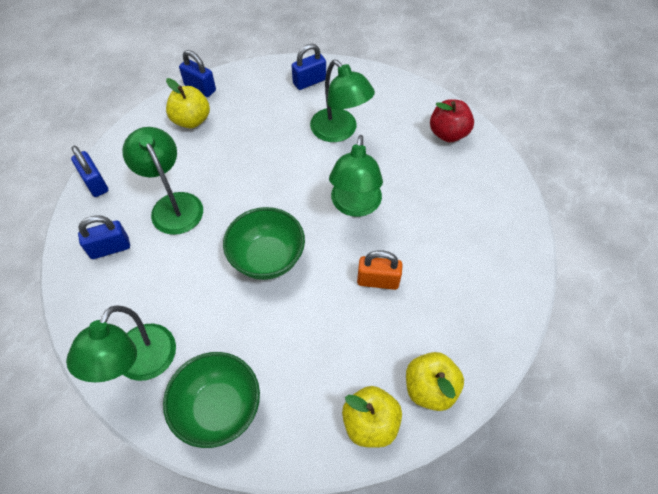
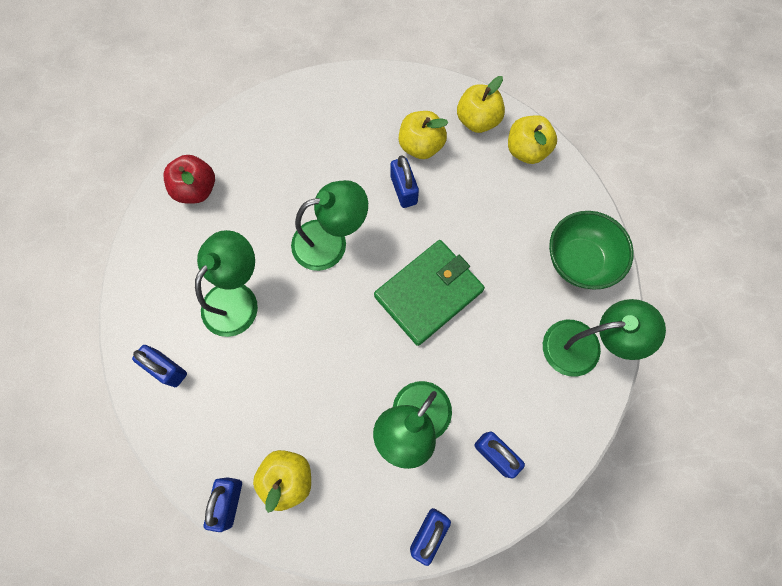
camera: 115 degrees left, 15 degrees up
green bowl [223,207,305,280] -> green wallet [374,240,485,346]
orange padlock [357,250,403,290] -> blue padlock [391,155,419,208]
none -> yellow apple [399,111,449,159]

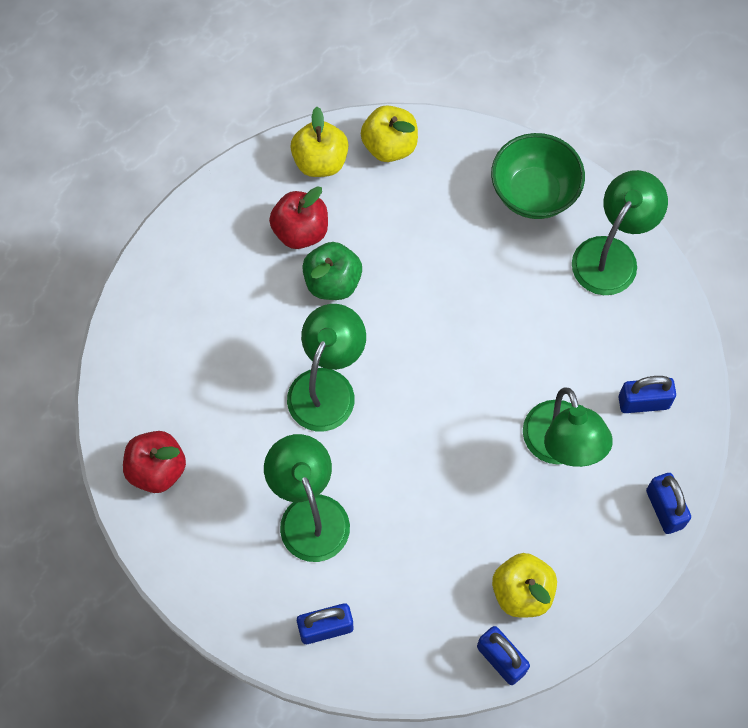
camera: 50 degrees left, 5 degrees down
green wallet [374,240,485,346] -> none
blue padlock [391,155,419,208] -> green apple [302,242,362,300]
yellow apple [399,111,449,159] -> red apple [269,186,328,249]

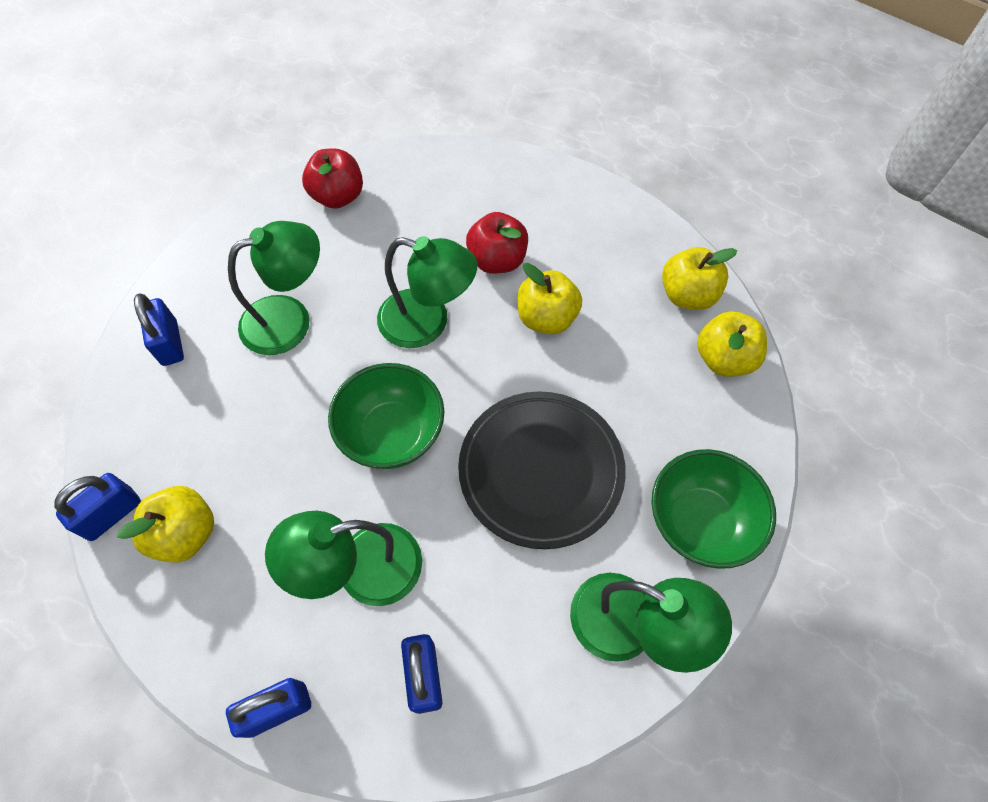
camera: 85 degrees right, 5 degrees down
red apple [269,186,328,249] -> red apple moved to [466,212,528,274]
green apple [302,242,362,300] -> yellow apple [517,263,582,334]
none -> green bowl [328,363,445,469]
none -> black plate [458,391,626,549]

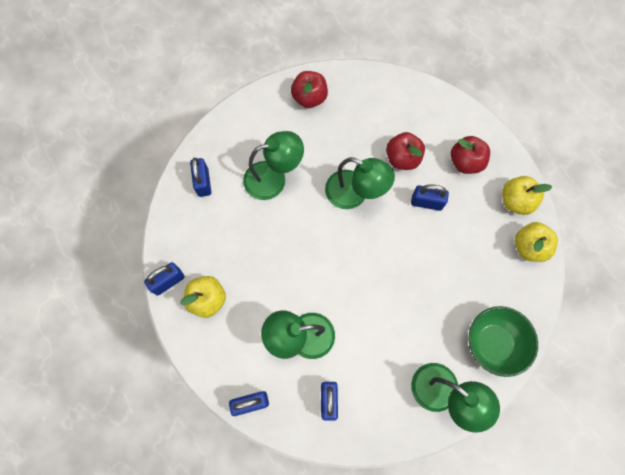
camera: 10 degrees right, 10 degrees up
green bowl [328,363,445,469] -> none
black plate [458,391,626,549] -> none
yellow apple [517,263,582,334] -> blue padlock [411,184,449,211]
none -> red apple [451,136,490,174]

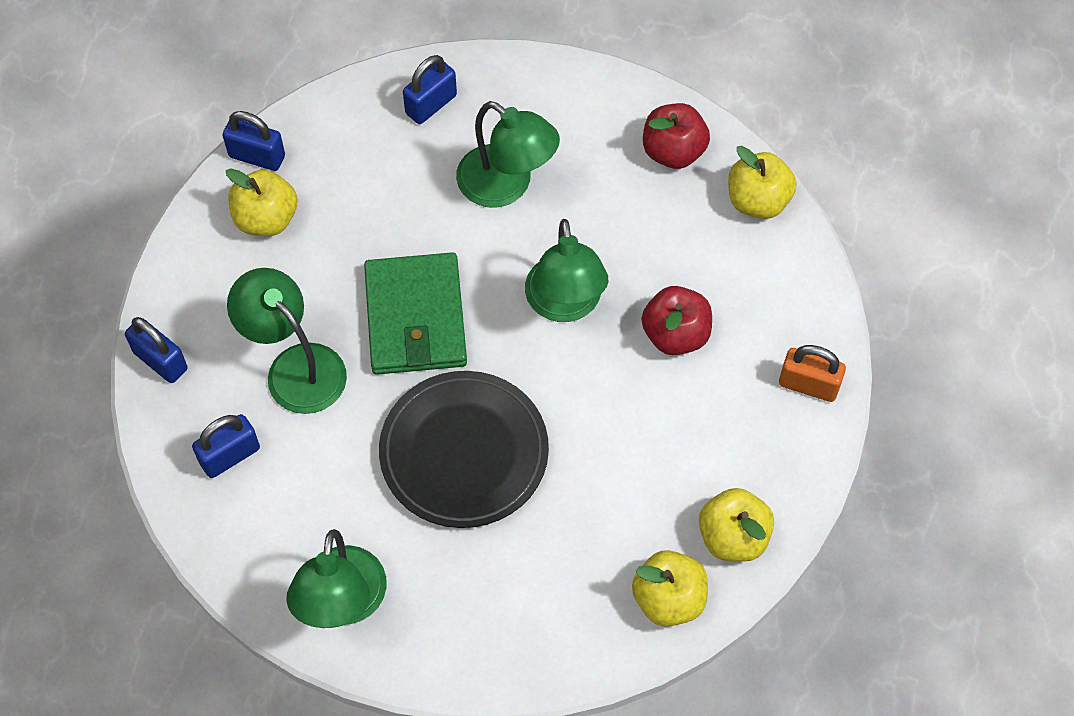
camera: 55 degrees right, 10 degrees down
blue padlock [411,184,449,211] -> none
red apple [451,136,490,174] -> none
green bowl [468,306,538,377] -> none
none -> green wallet [364,252,467,375]
none -> black plate [379,371,549,528]
none -> yellow apple [728,146,797,219]
none -> orange padlock [779,345,846,402]

